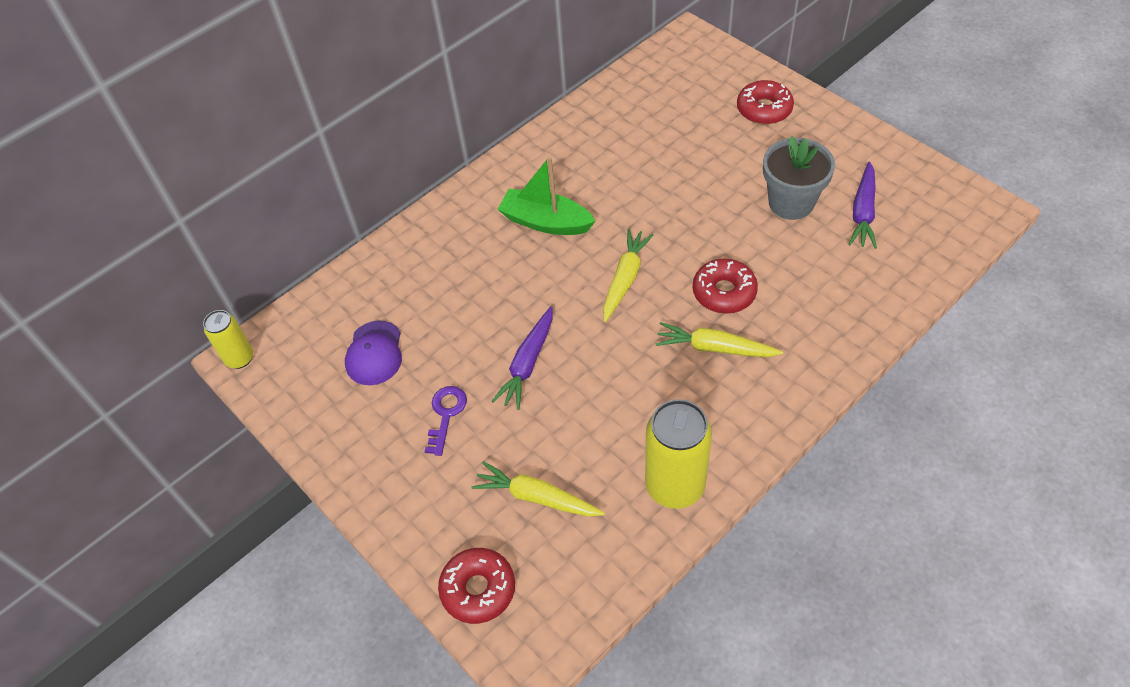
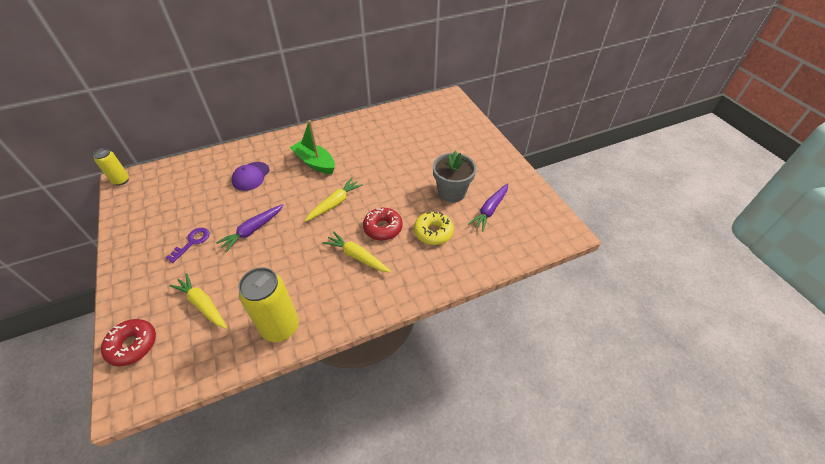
camera: 15 degrees right, 5 degrees down
purple cap [345,321,402,385] -> purple cap moved to [232,162,270,191]
red donut [737,80,794,124] -> none
none -> yellow donut [414,212,454,245]

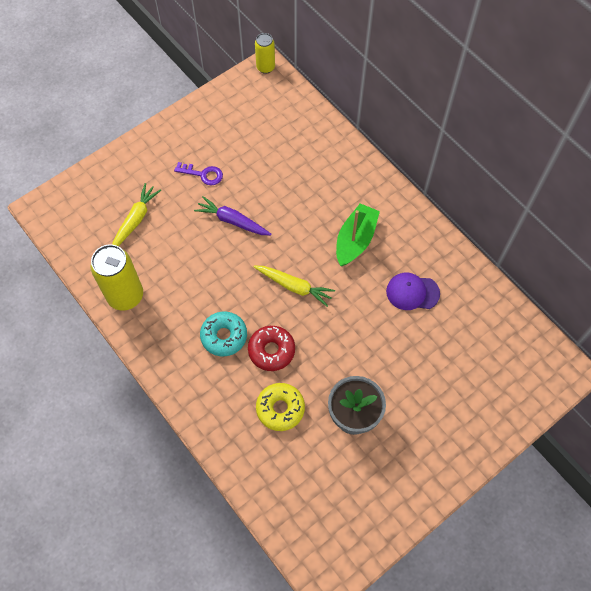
camera: 75 degrees right, 15 degrees up
red donut [101,319,156,366] -> none
purple cap [232,162,270,191] -> purple cap moved to [386,273,440,310]
yellow carrot [323,231,391,273] -> turquoise donut [200,311,247,356]
purple carrot [468,183,508,231] -> none

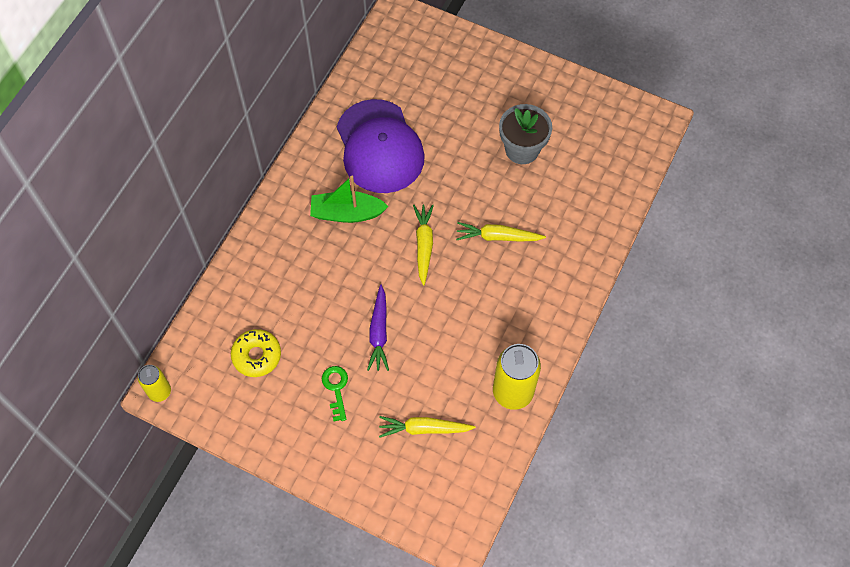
camera: 115 degrees left, 0 degrees up
purple key [174,162,223,185] -> green key [322,366,348,422]
turquoise donut [200,311,247,356] -> none
red donut [248,326,295,371] -> yellow carrot [456,222,546,242]
yellow donut [256,383,305,431] -> yellow donut moved to [231,329,281,377]
purple cap [386,273,440,310] -> purple cap [337,99,425,193], size x2.03

